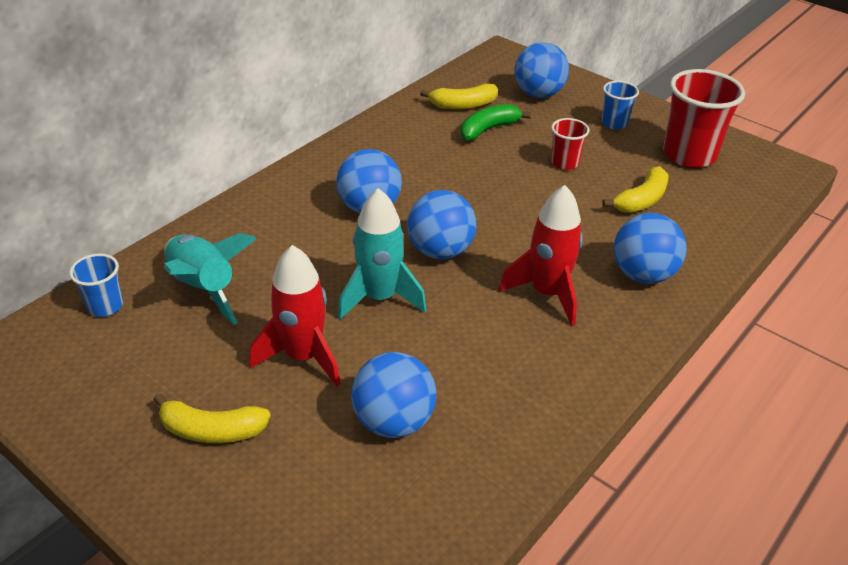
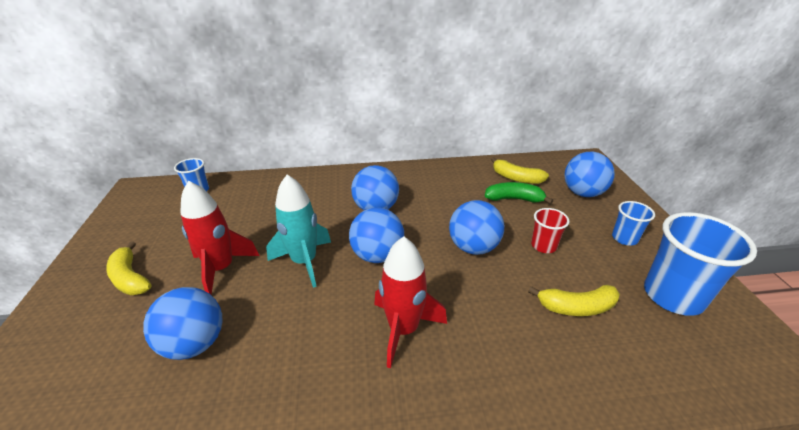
camera: 45 degrees right, 5 degrees down
turquoise rocket [164,233,256,325] -> none
blue ball [614,213,686,284] -> blue ball moved to [449,200,504,255]
red cup [663,69,745,168] -> blue cup [644,212,757,316]

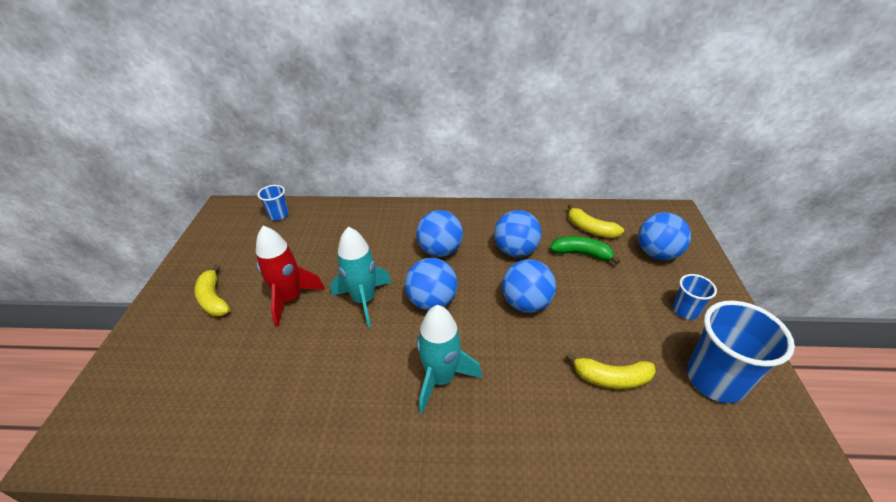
camera: 10 degrees right, 5 degrees up
blue ball [143,287,223,360] -> blue ball moved to [494,210,542,257]
red rocket [374,236,447,368] -> turquoise rocket [417,305,482,414]
red cup [531,208,570,253] -> none

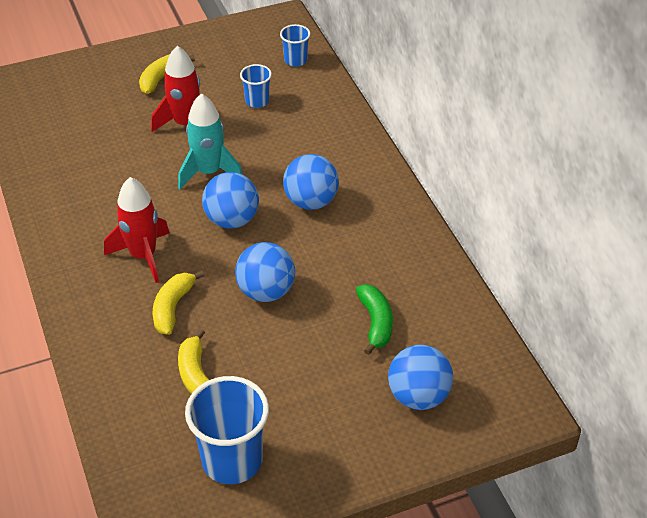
camera: 65 degrees right, 5 degrees up
turquoise rocket [417,305,482,414] -> red rocket [104,177,170,283]
blue ball [494,210,542,257] -> none
yellow banana [568,204,624,238] -> yellow banana moved to [153,271,204,335]
blue cup [673,274,717,320] -> blue cup moved to [240,64,272,108]

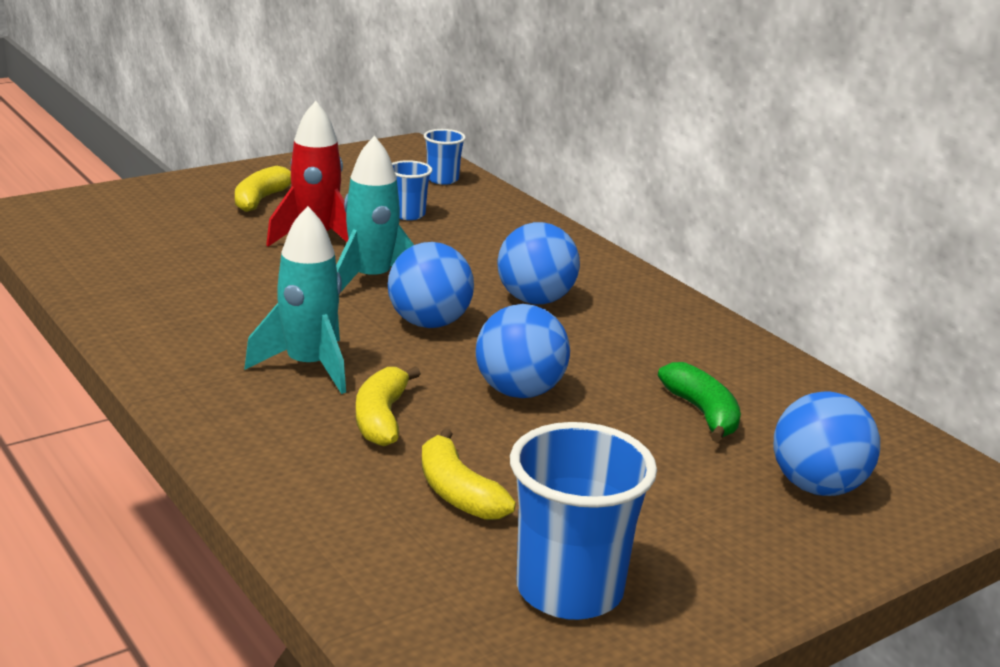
camera: 15 degrees left, 20 degrees down
red rocket [104,177,170,283] -> turquoise rocket [245,206,346,394]

